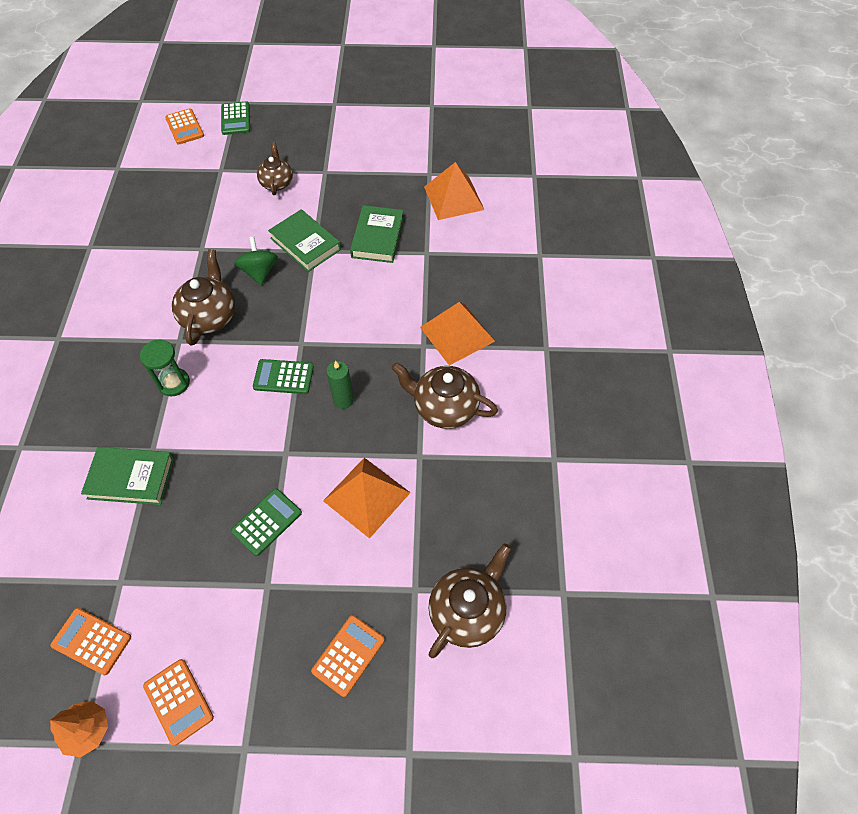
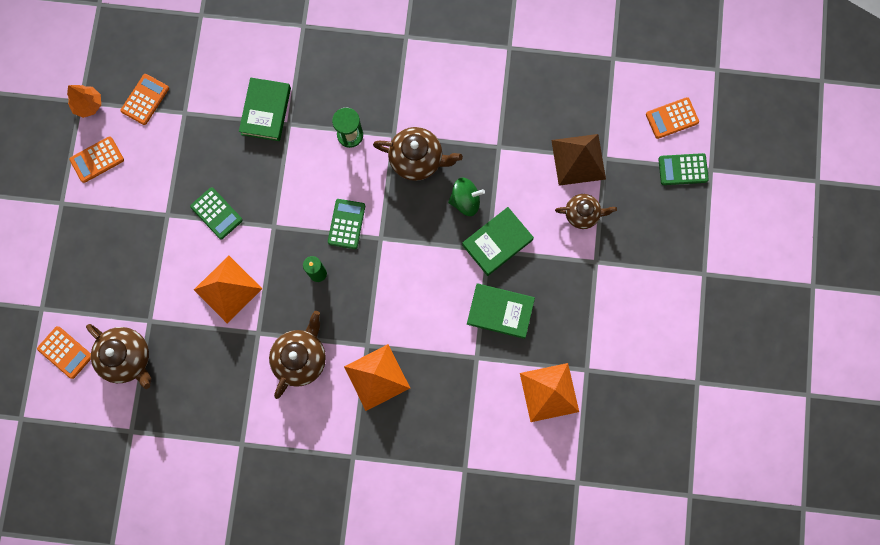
camera: 95 degrees right, 20 degrees up
orange calculator [311,615,385,697] -> orange calculator moved to [37,326,91,379]
none -> brown pyramid [551,134,606,186]

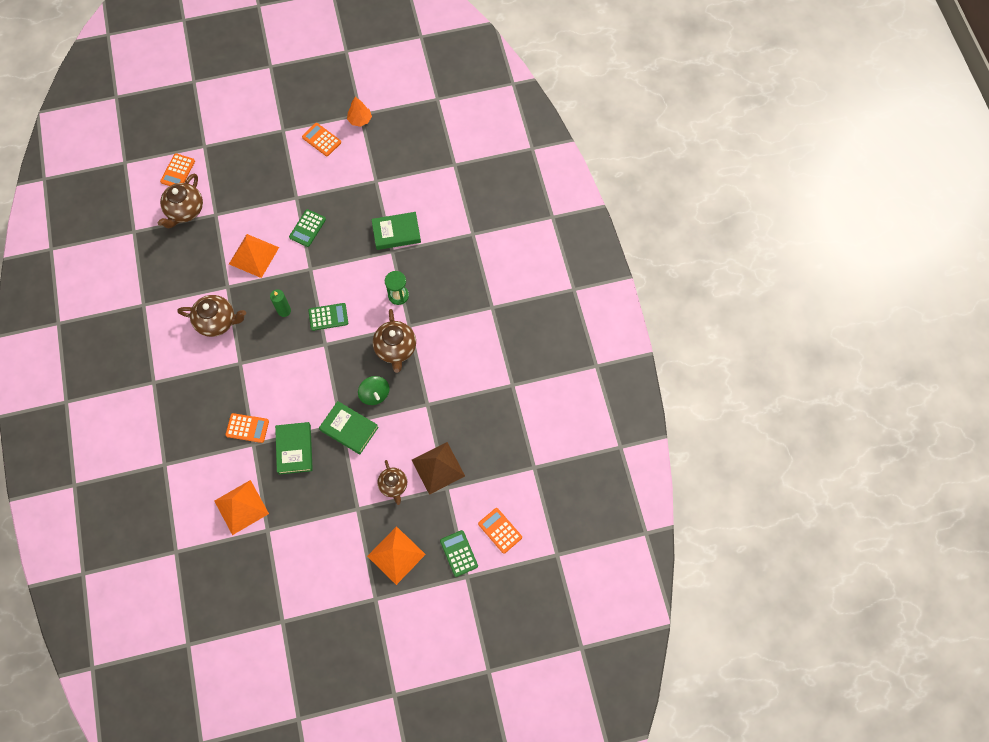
camera: 70 degrees right, 10 degrees down
orange calculator [121,74,169,125] -> orange calculator moved to [225,413,269,443]
orange pyramid [344,344,410,411] -> orange pyramid moved to [367,526,426,585]

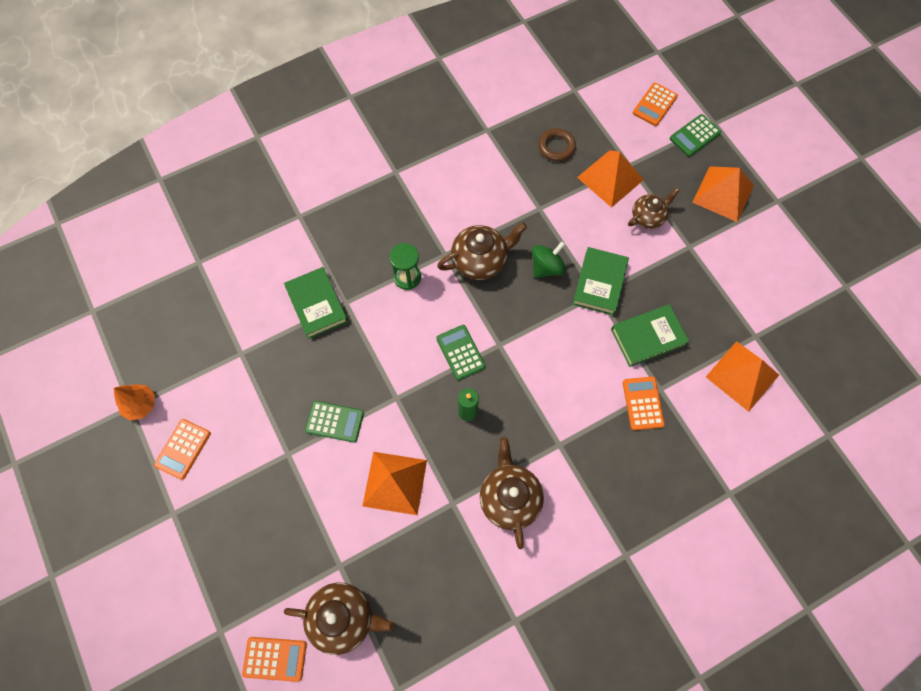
camera: 105 degrees left, 0 degrees up
brown pyramid [412,442,465,495] -> orange pyramid [577,150,644,208]
none -> brown ring [538,128,576,161]

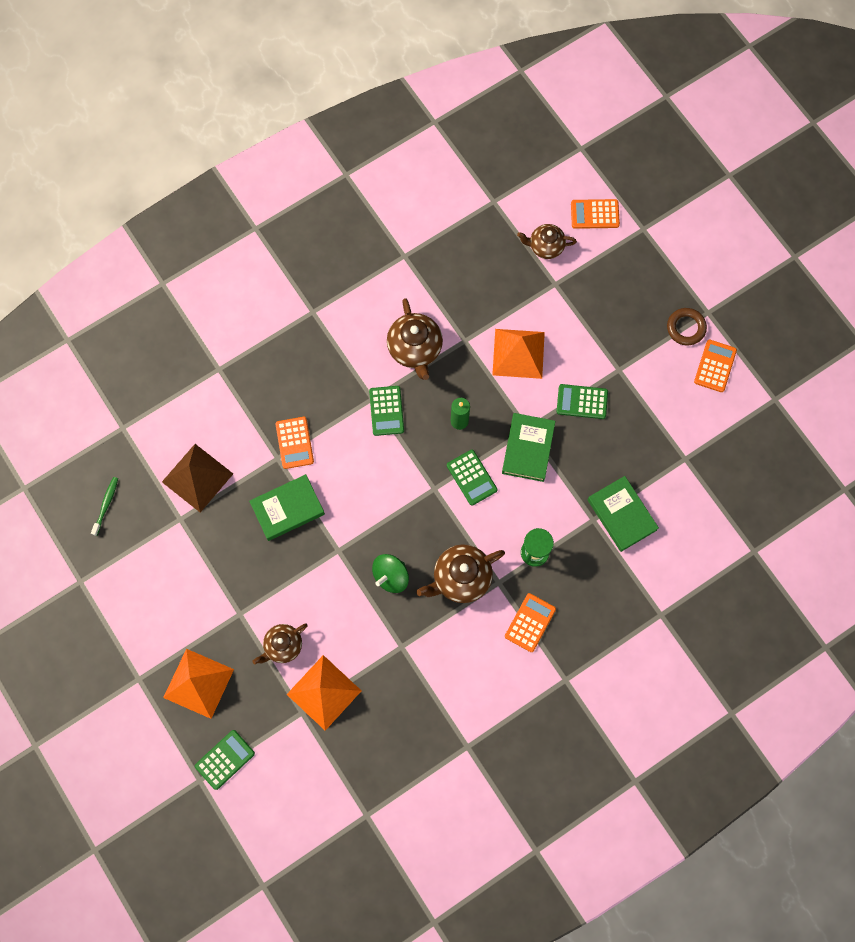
camera: 175 degrees right, 5 degrees up
orange tree [114,384,155,421] -> none
brown teapot [284,583,395,655] -> brown teapot [517,224,577,259], size x0.66
brown ring [538,128,576,161] -> brown ring moved to [667,308,707,345]
green book [572,247,629,316] -> green book moved to [502,413,555,482]
orange calculator [633,83,678,126] -> orange calculator moved to [505,593,556,652]
orange pyramid [706,341,779,412] -> brown pyramid [162,444,233,513]
none -> green toothbrush [91,477,118,536]
none -> green calculator [369,386,404,436]

